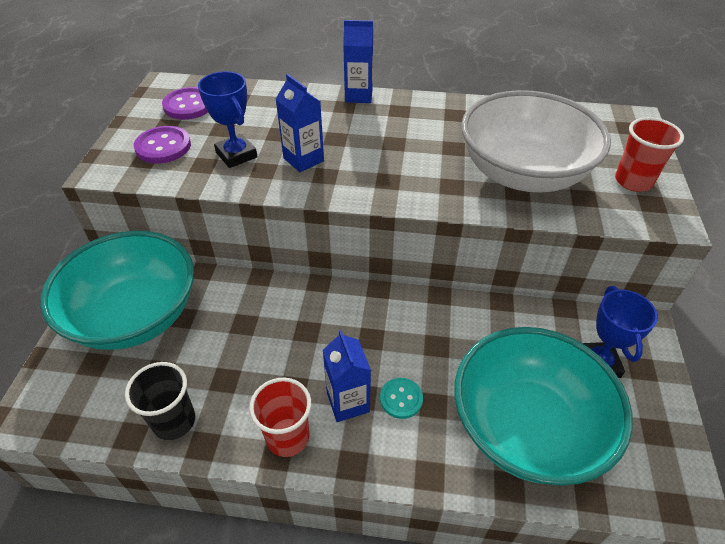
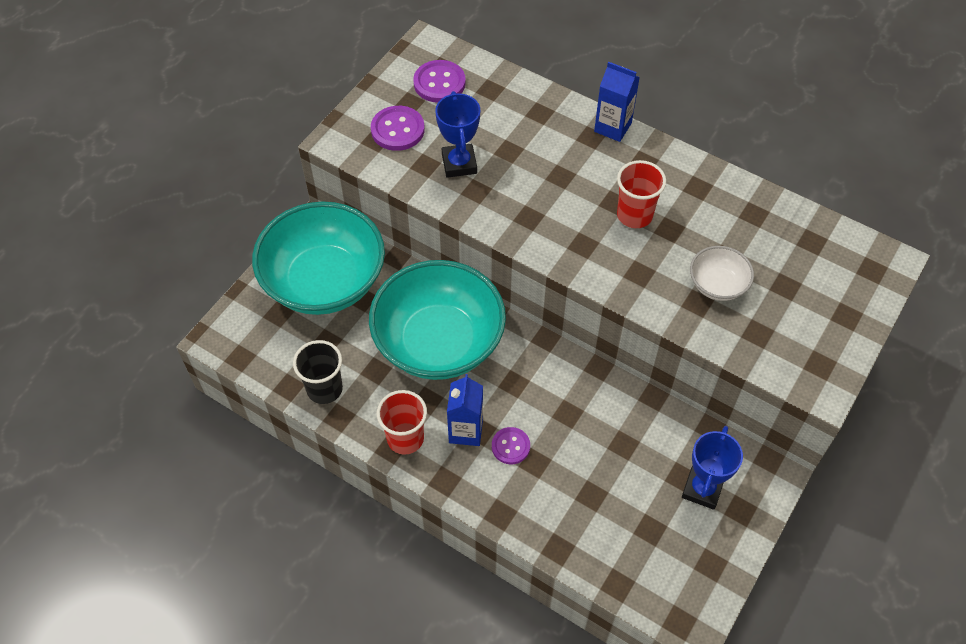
camera: 25 degrees right, 10 degrees up
blue carton [276,74,324,172] -> none
turquoise button [380,378,423,419] -> purple button [492,427,530,464]
turquoise bowl [454,327,633,486] -> turquoise bowl moved to [369,260,506,380]
white bowl [461,90,611,192] -> white bowl [690,246,754,301], size x0.44
red cup [615,117,684,192] -> red cup moved to [617,160,666,228]

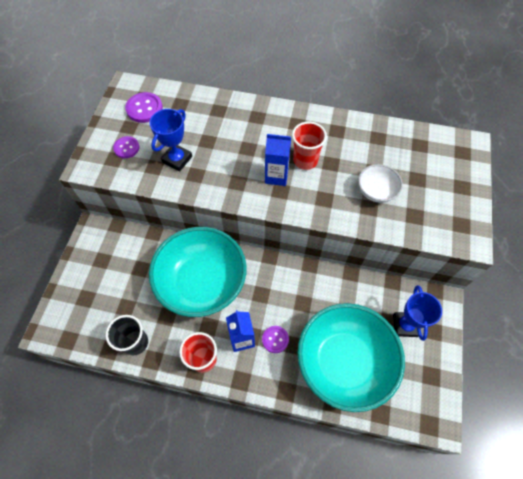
camera: 20 degrees left, 5 degrees up
turquoise bowl [252,201,385,315] -> turquoise bowl moved to [297,303,405,412]
purple button [371,106,425,151] -> purple button [113,136,139,158], size x0.67
blue trophy [435,91,480,178] -> blue trophy turned 60 degrees clockwise [150,109,192,171]
blue carton [594,62,640,142] -> blue carton moved to [265,134,291,186]

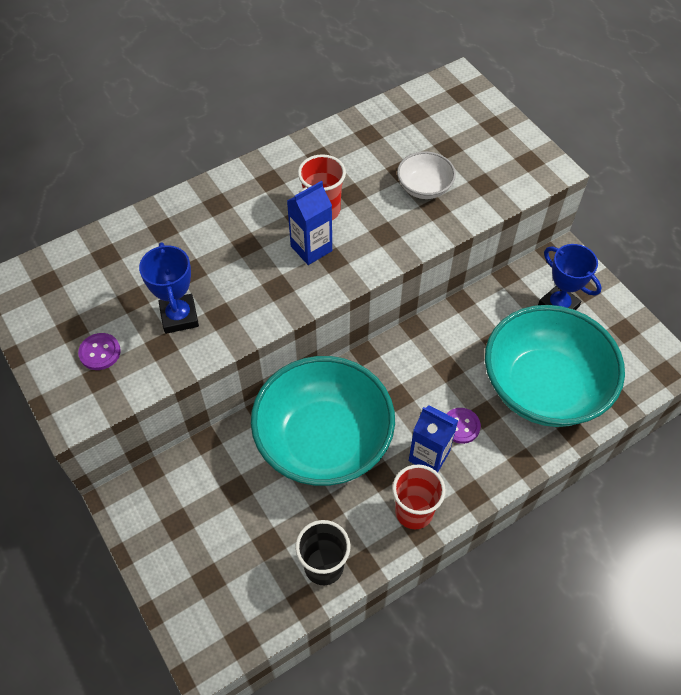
camera: 45 degrees left, 5 degrees down
purple button [125,92,163,123] -> none

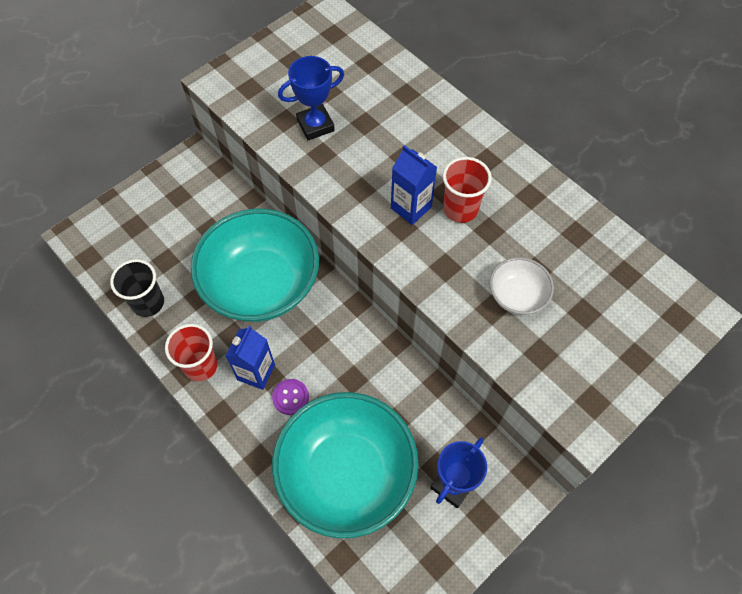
camera: 80 degrees right, 5 degrees up
purple button [78,333,121,370] -> none

